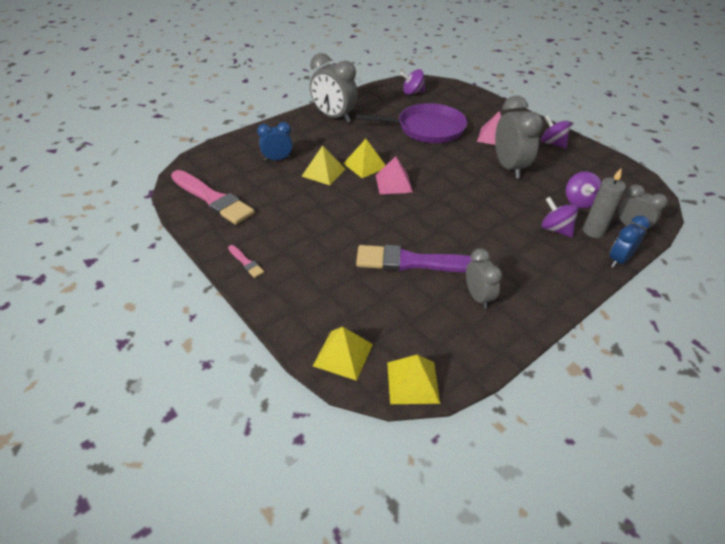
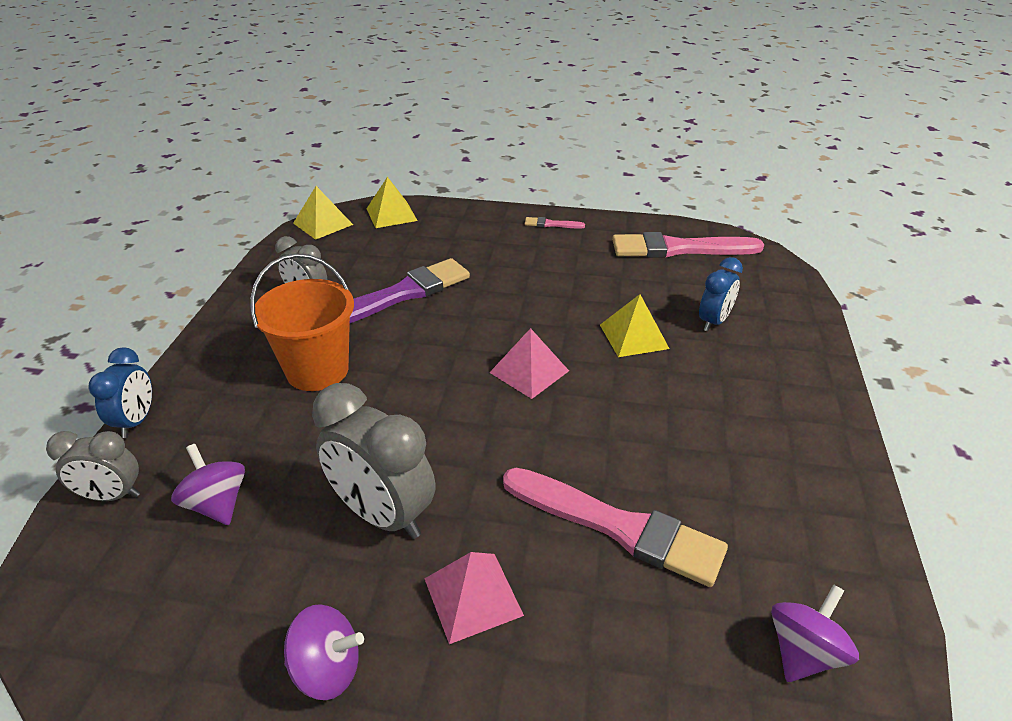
camera: 140 degrees right, 5 degrees down
grey clock [310,53,358,123] -> none
yellow pyramid [343,139,386,178] -> none
purple pan [356,103,467,143] -> pink brush [503,468,728,587]
purple spinning top [541,197,578,238] -> none
grey candle [583,169,626,238] -> none
none -> orange bucket [250,253,354,391]

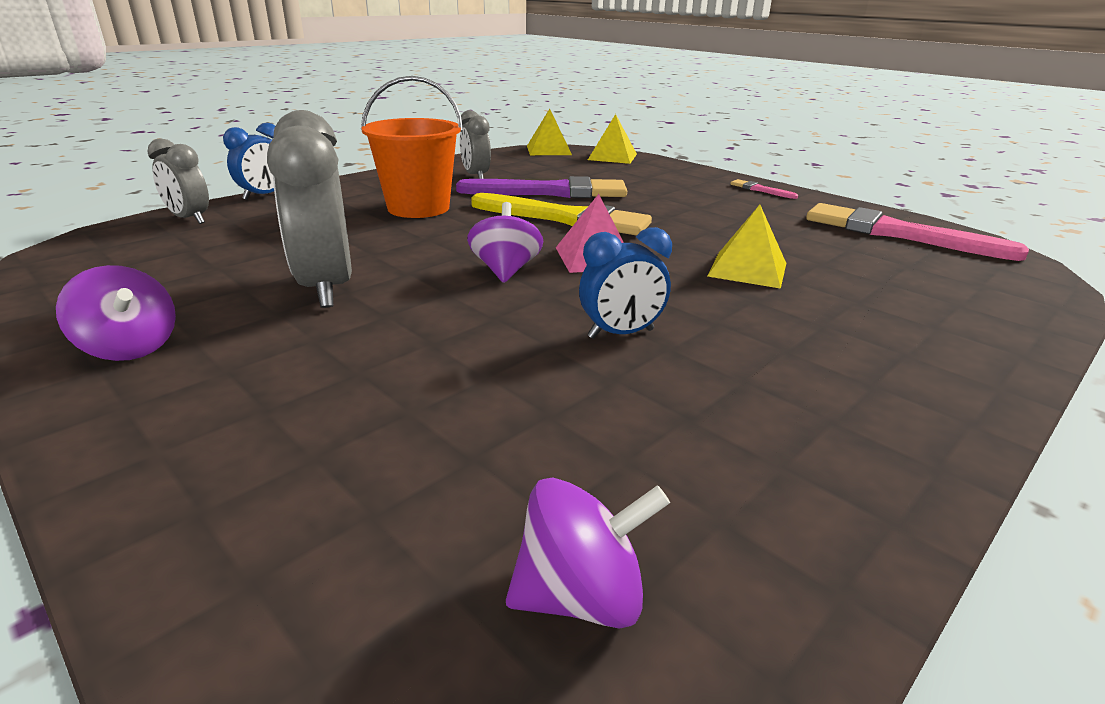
camera: 35 degrees right, 10 degrees down
purple spinning top [171,444,245,525] -> purple spinning top moved to [467,202,543,283]
pink pyramid [424,552,524,644] -> none
pink brush [503,468,728,587] -> none
blue clock [699,257,743,331] -> blue clock moved to [579,227,672,339]
none -> yellow brush [471,193,652,236]

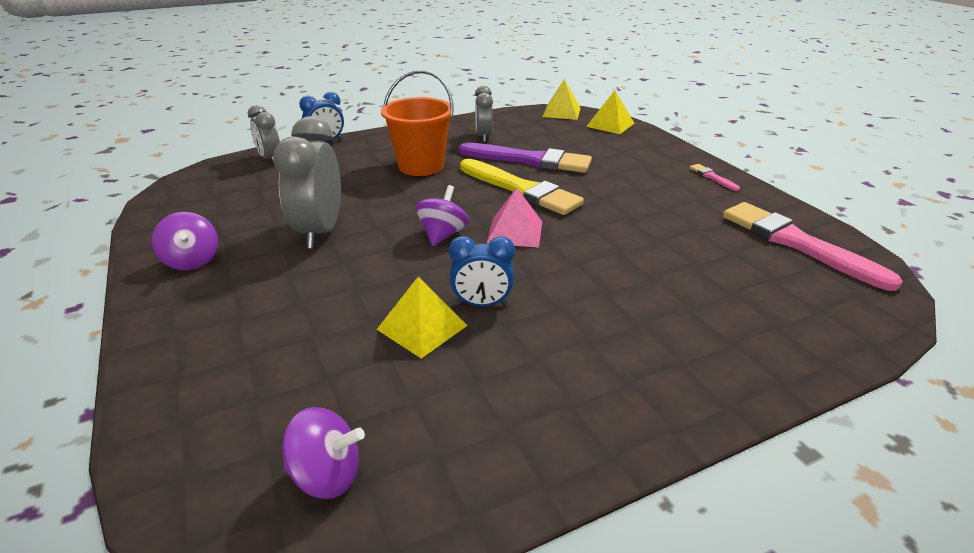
camera: 20 degrees right, 5 degrees up
yellow pyramid [707,205,786,289] -> yellow pyramid moved to [376,277,468,359]

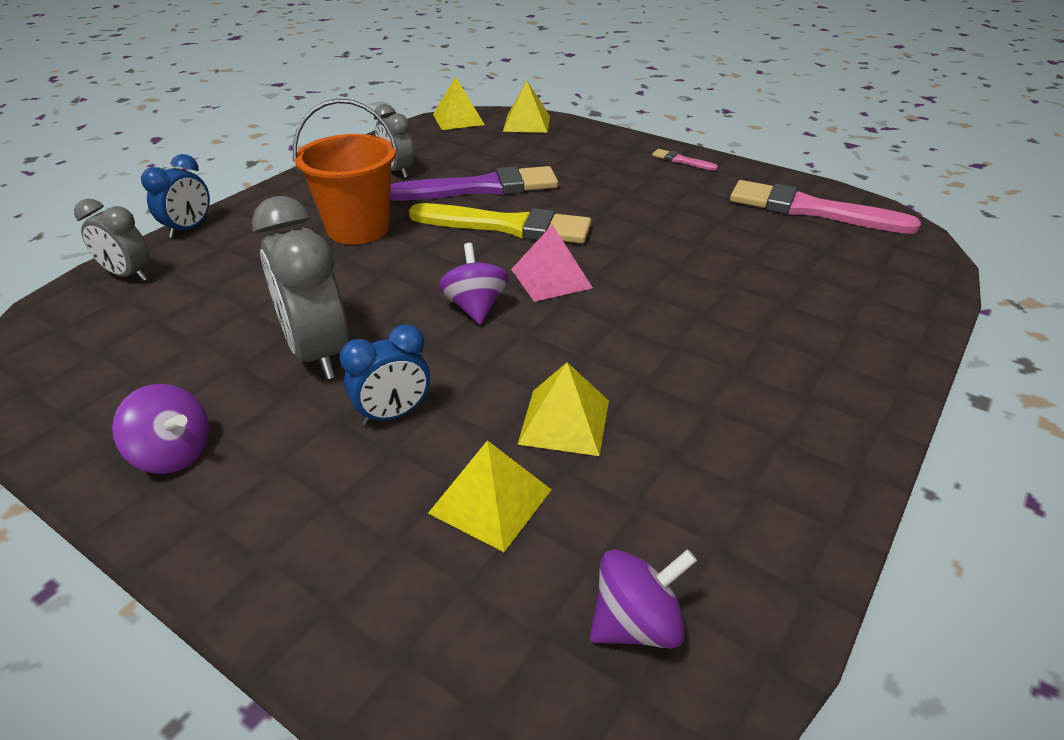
camera: 30 degrees left, 5 degrees up
blue clock [449,236,515,306] -> blue clock moved to [339,324,430,426]
none -> yellow pyramid [428,440,552,552]

